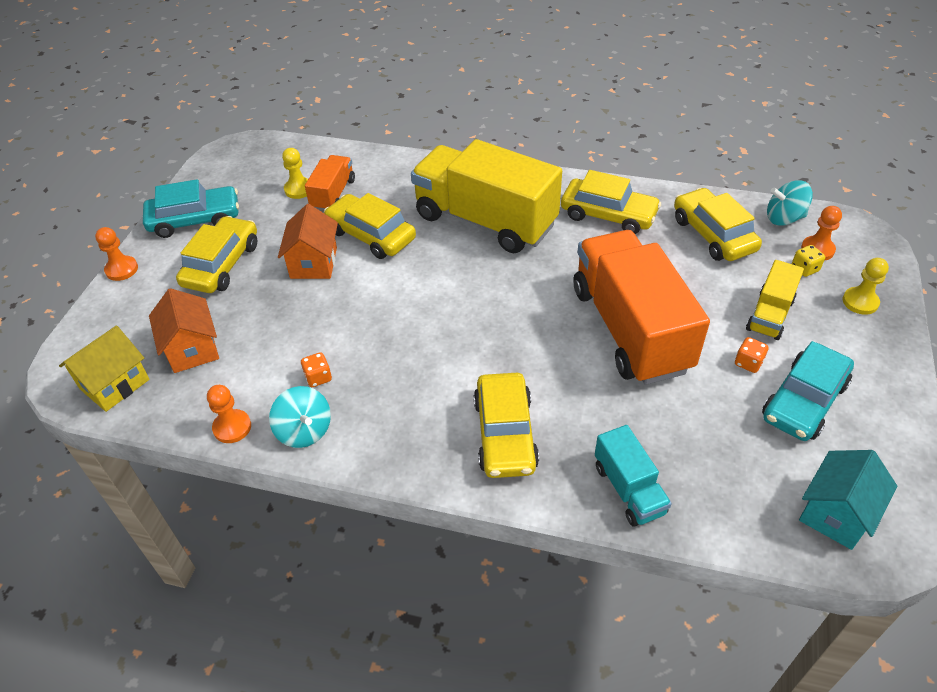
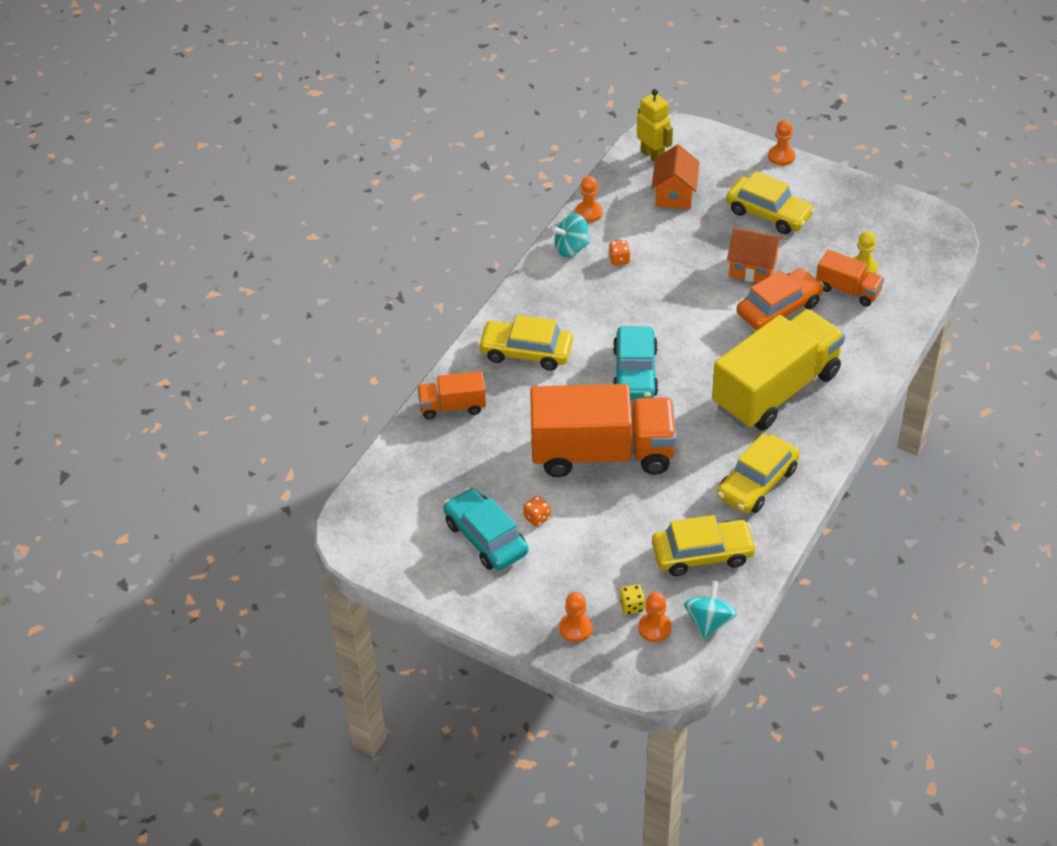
camera: 105 degrees right, 0 degrees up
yellow house [59,325,150,412] -> yellow robot [637,89,673,162]
turquoise car [143,179,239,238] -> turquoise car moved to [613,326,658,400]
orange house [149,288,219,373] -> orange house turned 75 degrees counterclockwise [652,144,699,209]
yellow car [324,193,416,259] -> orange car [737,268,824,330]
turquoise truck [595,425,672,526] -> orange truck [417,371,486,420]
yellow truck [746,260,804,340] -> none
turquoise house [799,450,897,550] -> none
yellow pawn [843,258,889,315] -> orange pawn [559,592,592,642]

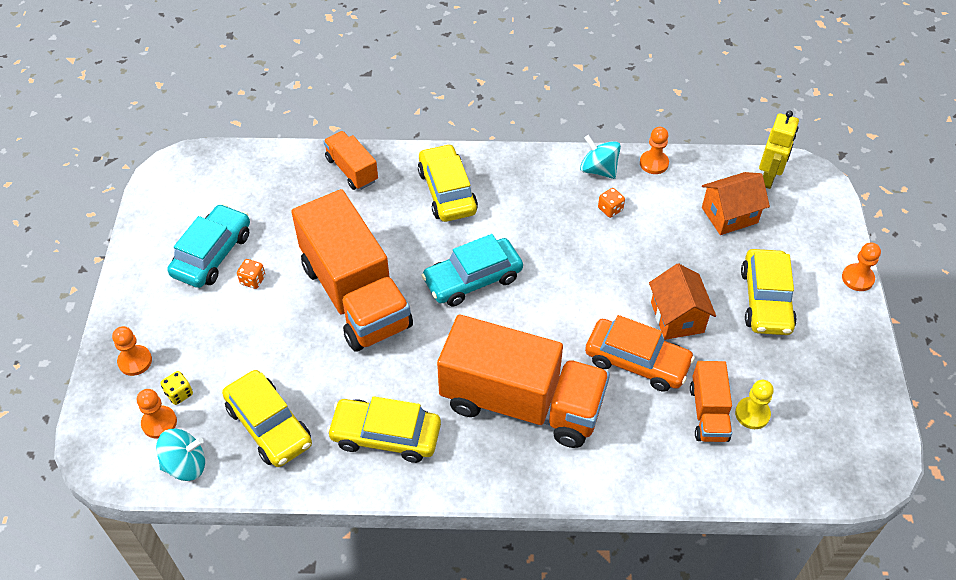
camera: 60 degrees right, 5 degrees up
yellow truck [712,309,845,431] -> orange truck [437,315,610,448]

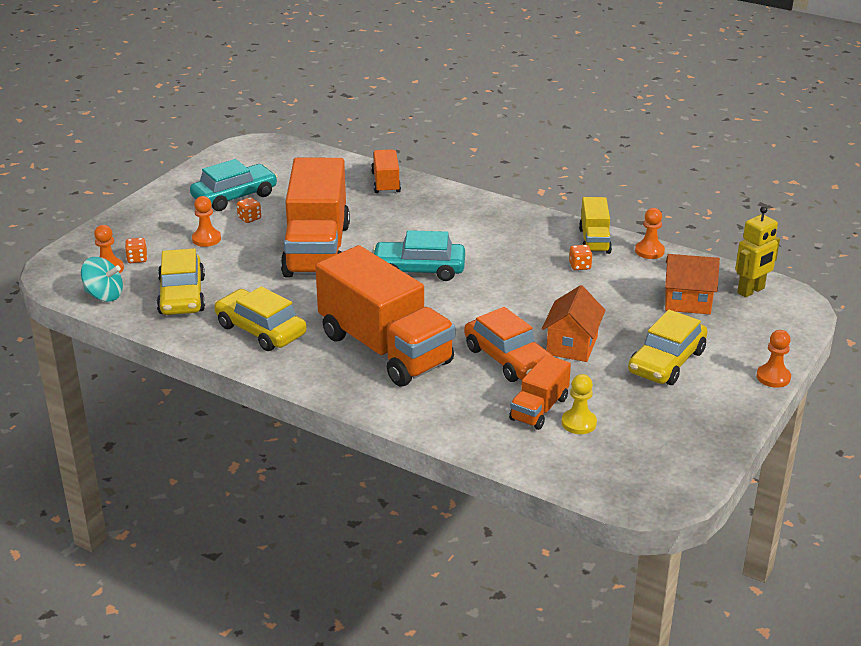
camera: 30 degrees right, 20 degrees down
orange pawn [112,326,152,376] -> orange pawn moved to [192,196,221,247]
yellow dice [161,371,193,405] -> orange dice [125,238,147,263]
yellow car [418,144,478,222] -> none
turquoise spinning top [580,135,621,179] -> yellow truck [579,197,612,254]

